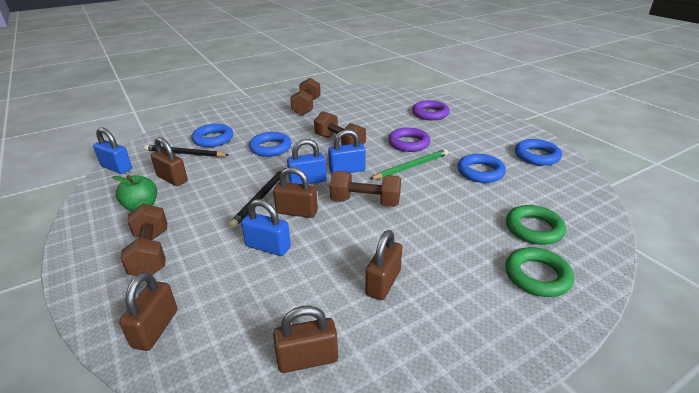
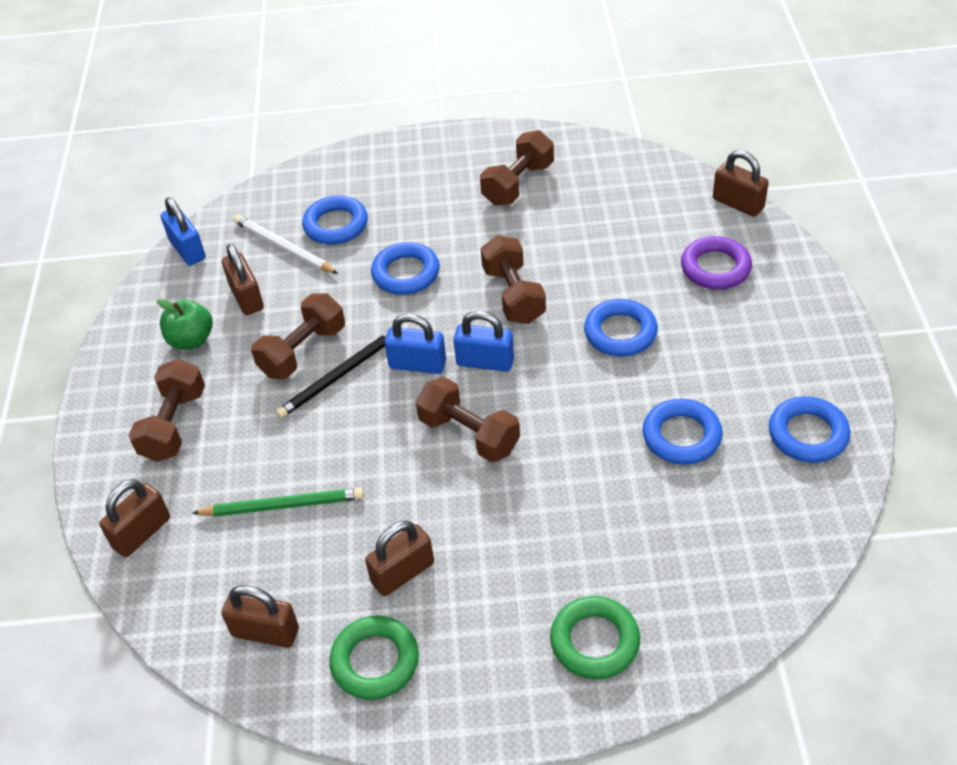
camera: 30 degrees right, 15 degrees up
black pencil [144,145,228,157] -> white pencil [234,215,338,274]
blue padlock [241,199,291,256] -> none
brown padlock [273,167,318,218] -> brown padlock moved to [713,150,769,217]
green pencil [370,149,448,179] -> green pencil moved to [192,488,364,517]
purple ring [388,128,430,152] -> blue ring [584,299,658,356]
green ring [506,205,566,245] -> green ring moved to [329,616,419,700]
none -> brown dumbbell [251,293,345,379]

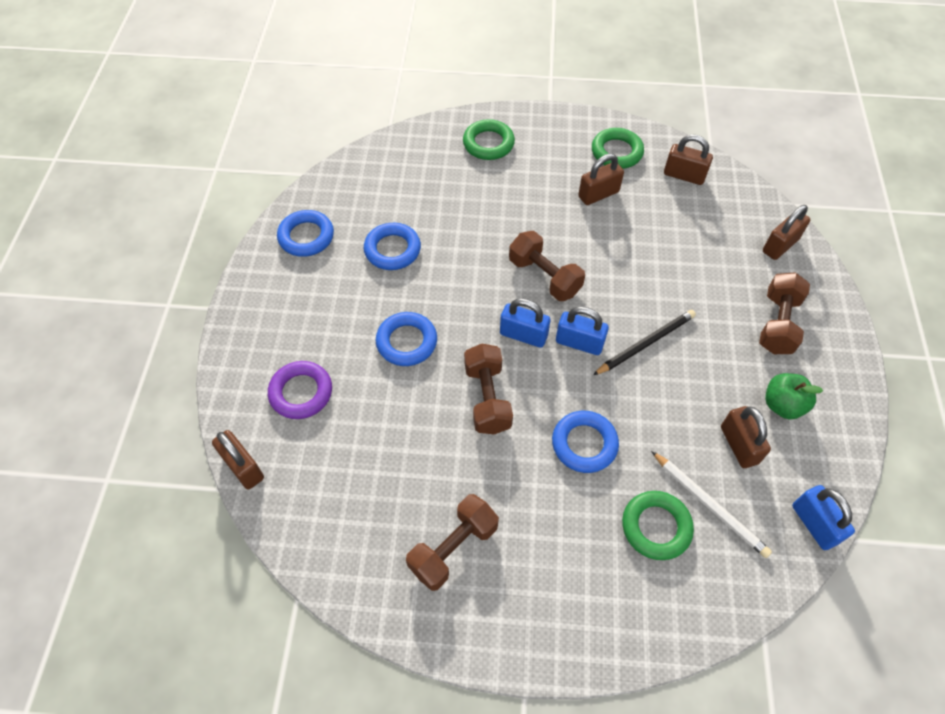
camera: 175 degrees left, 10 degrees up
green pencil [192,488,364,517] -> none
brown dumbbell [251,293,345,379] -> none
blue ring [302,195,368,245] -> green ring [622,491,694,560]

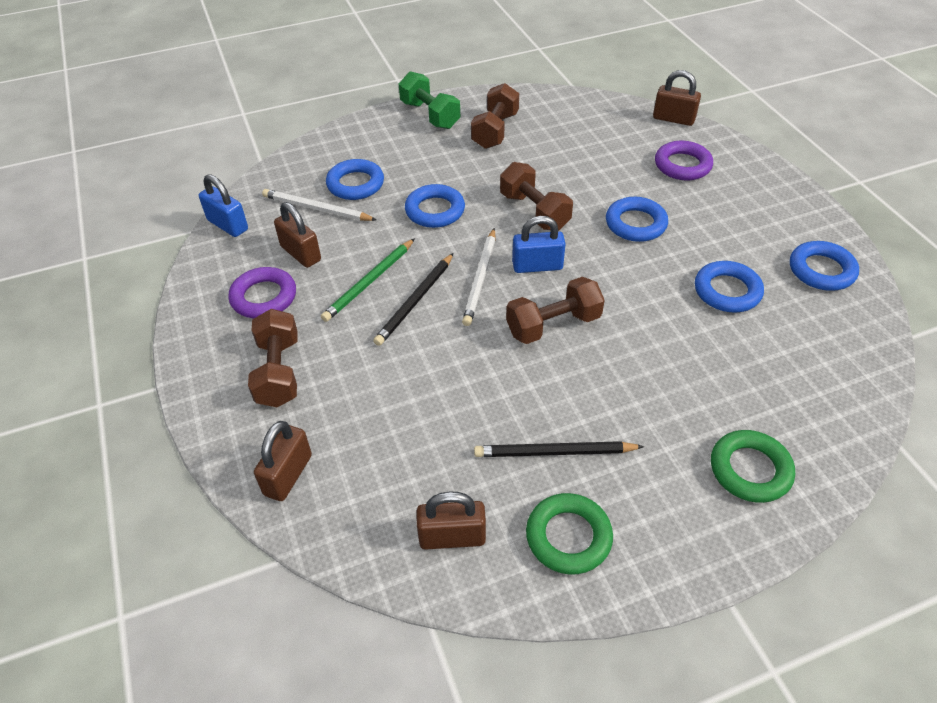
camera: 155 degrees right, 10 degrees down
brown dumbbell [509,231,585,301] -> brown dumbbell turned 45 degrees counterclockwise [506,277,605,344]
blue padlock [556,306,609,355] -> white pencil [462,228,495,326]
brown padlock [578,153,624,205] -> black pencil [474,441,644,457]
green ring [622,491,694,560] -> blue ring [326,159,384,200]
green apple [765,373,823,419] -> purple ring [228,267,296,318]
none -> green pencil [321,238,415,322]
none -> green dumbbell [399,71,460,129]

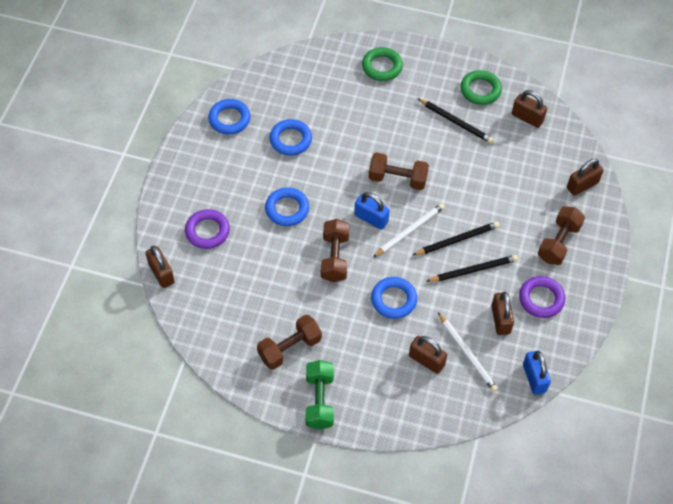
camera: 145 degrees left, 10 degrees up
green pencil [321,238,415,322] -> black pencil [426,255,518,282]
blue ring [326,159,384,200] -> brown padlock [409,336,447,374]

